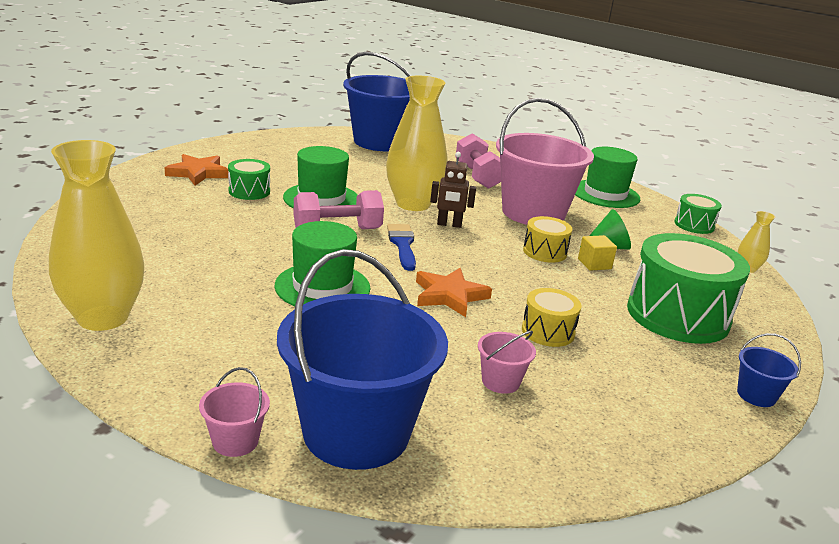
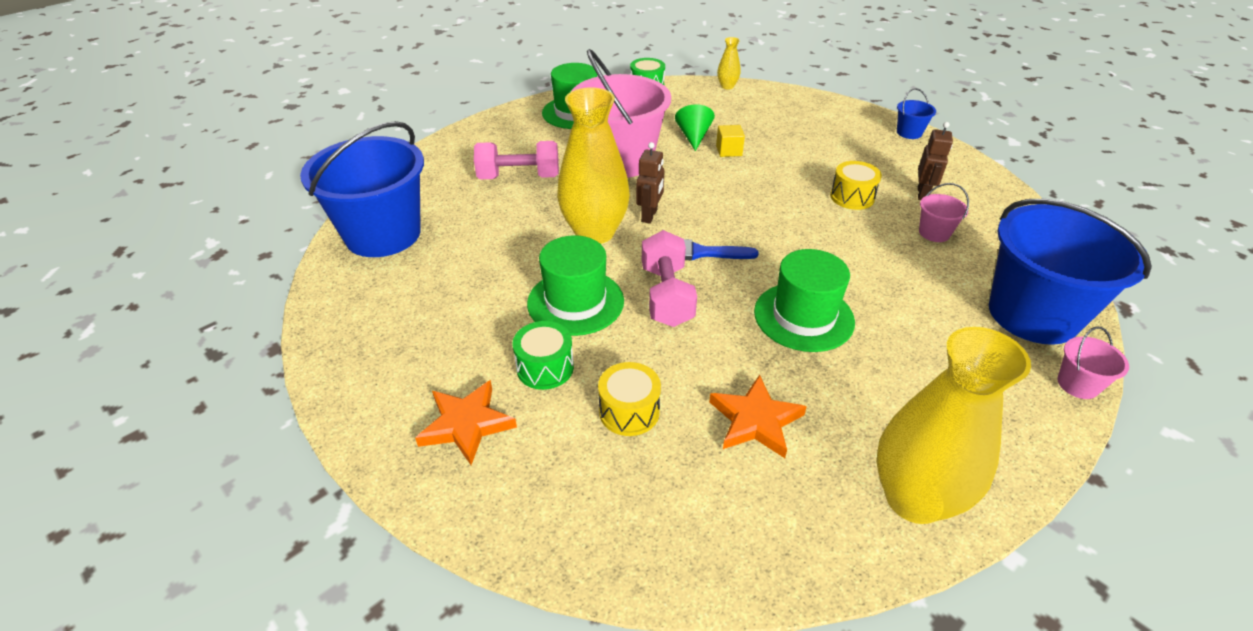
camera: 75 degrees left, 15 degrees up
orange star [416,268,492,317] -> orange star moved to [709,375,807,458]
yellow drum [523,216,572,263] -> yellow drum moved to [598,362,661,436]
green drum [627,233,750,344] -> none
none -> brown robot [918,122,953,200]

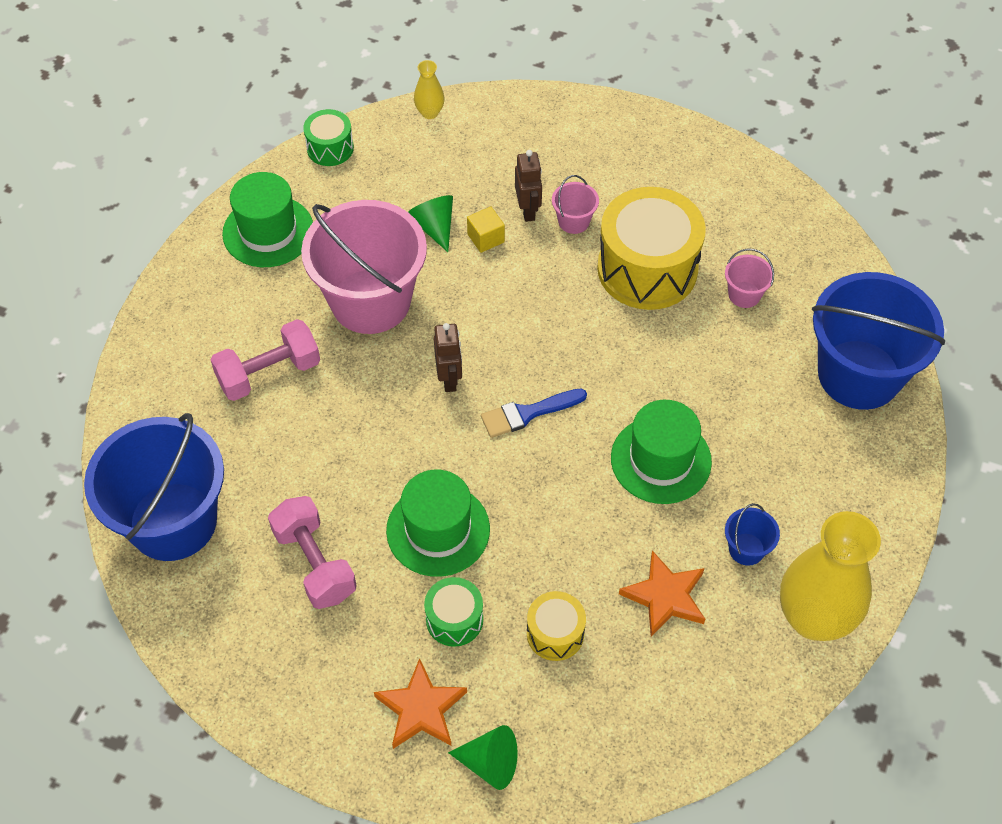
camera: 25 degrees left, 15 degrees up
yellow vase [557,87,630,244] -> none
pink dumbbell [642,230,697,327] -> pink dumbbell moved to [268,496,357,609]
yellow drum [830,161,882,210] -> yellow drum [597,187,706,310], size x2.03
blue bucket [897,88,936,139] -> blue bucket moved to [725,503,780,566]
brown robot [918,122,953,200] -> brown robot moved to [515,150,542,222]
pink bucket [1057,327,1129,399] -> pink bucket moved to [552,175,599,234]
none -> green cone [448,725,518,790]

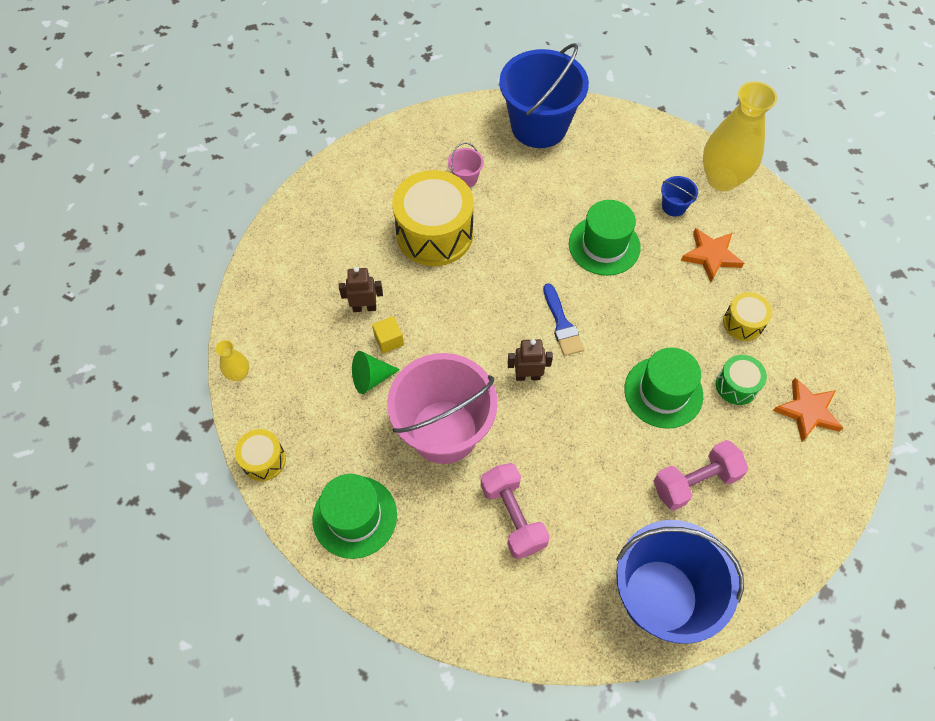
camera: 85 degrees left, 5 degrees up
green drum [303,109,354,166] -> yellow drum [235,429,286,481]
green cone [448,725,518,790] -> none
pink bucket [552,175,599,234] -> none

